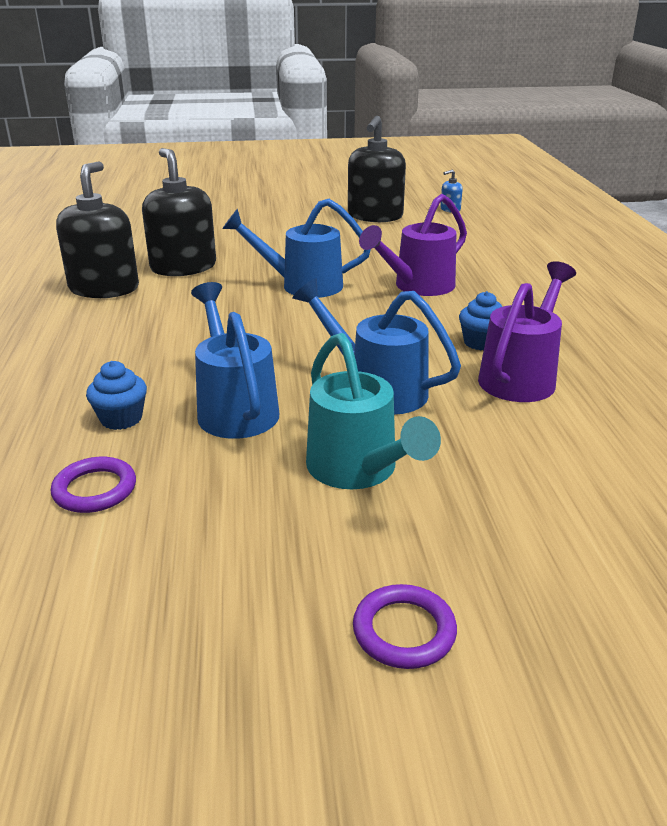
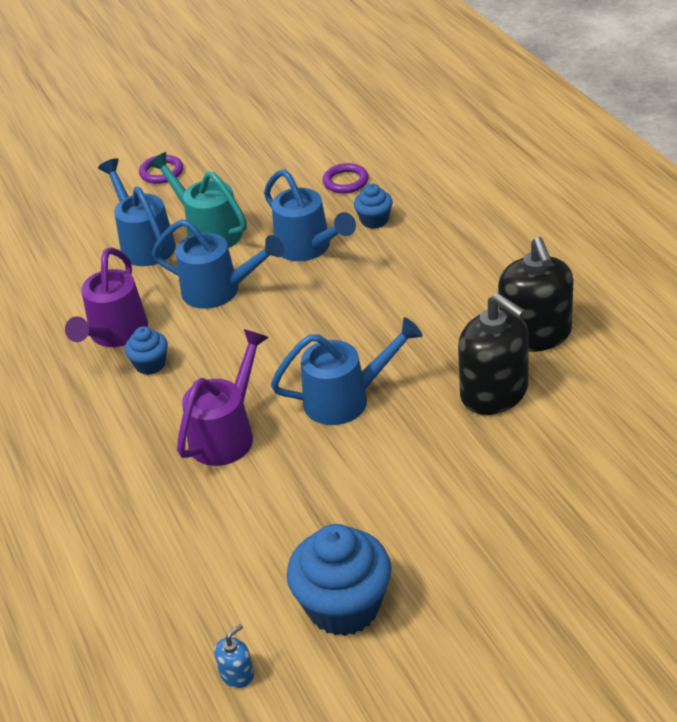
camera: 165 degrees right, 10 degrees up
black soap dispenser [348,116,406,222] -> blue cupcake [287,524,391,636]
none -> blue watering can [98,158,176,266]

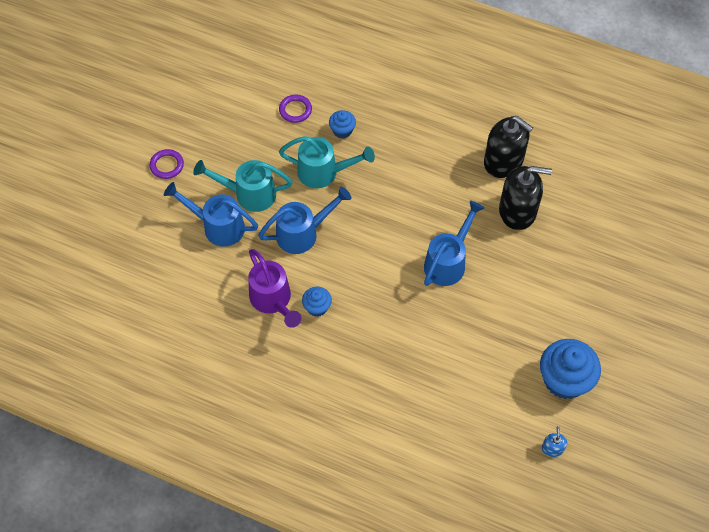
camera: 45 degrees left, 20 degrees up
purple watering can [177,329,269,466] -> none
blue watering can [264,169,356,261] -> turquoise watering can [279,136,375,188]

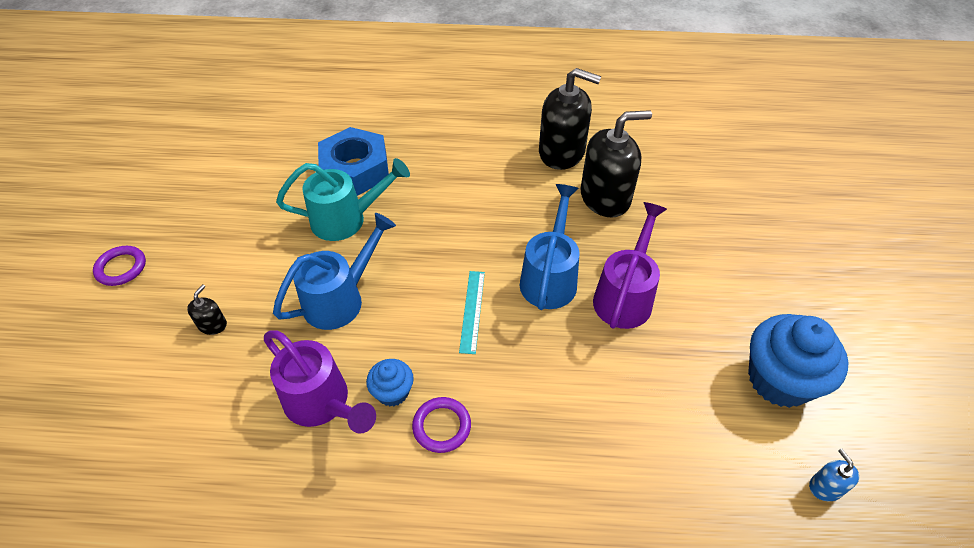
camera: 20 degrees left, 10 degrees down
blue watering can [164,182,258,247] -> black soap dispenser [187,284,227,335]
turquoise watering can [193,160,293,212] -> none
purple ring [279,94,312,123] -> purple ring moved to [412,397,471,453]
blue cupcake [329,110,356,139] -> blue nut [318,127,389,196]
none -> turquoise ruler [459,271,485,354]
none -> purple watering can [593,202,667,329]

